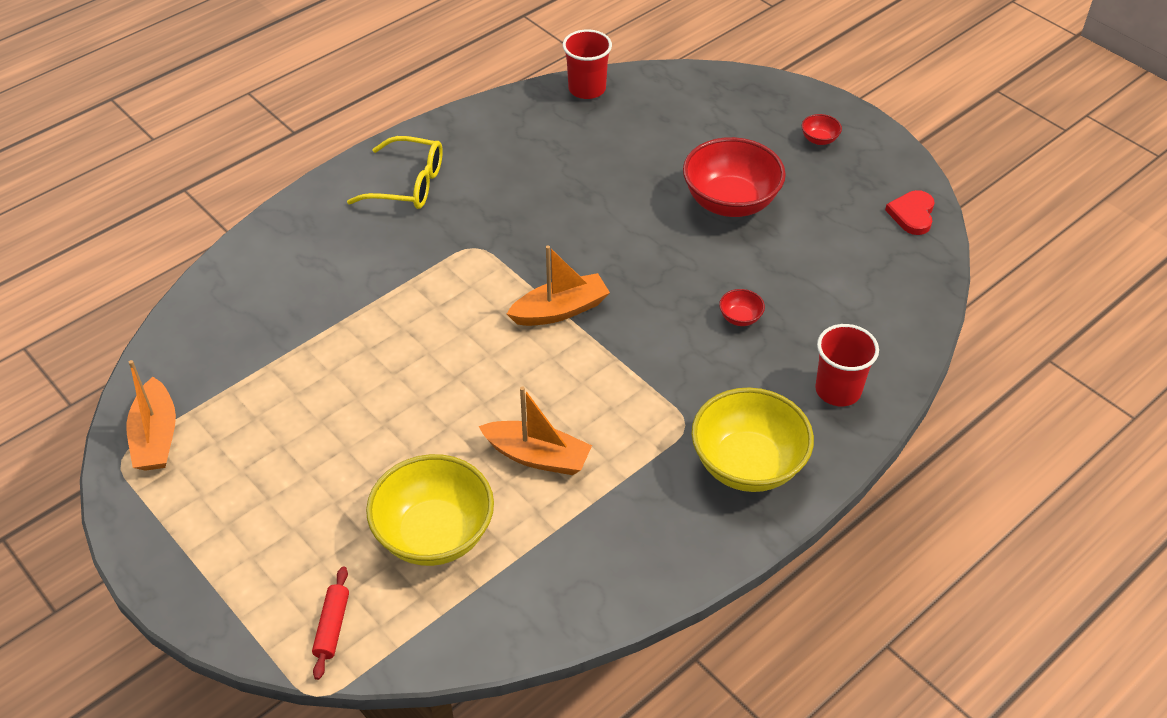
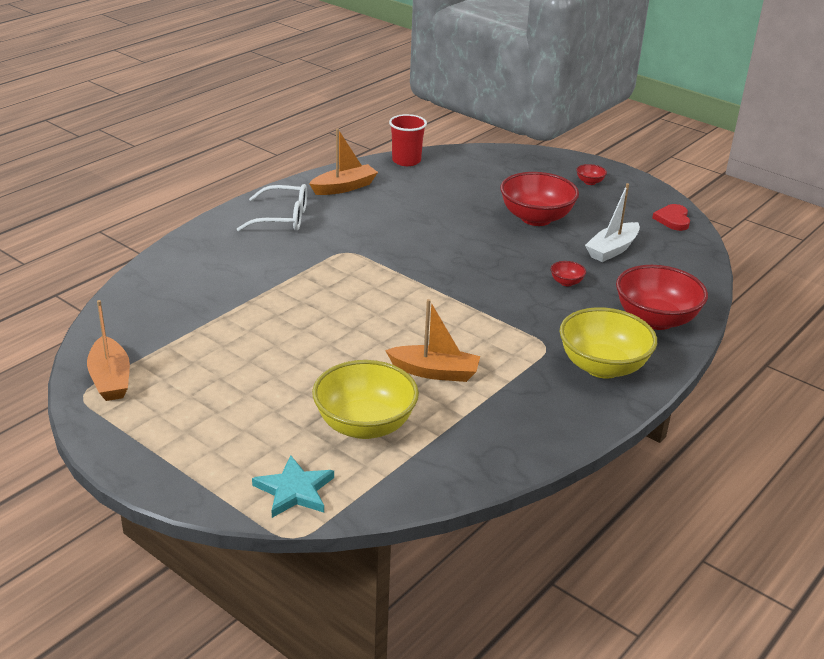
camera: 10 degrees left, 15 degrees down
red rolling pin [312,566,349,680] -> turquoise star [252,455,334,518]
yellow glasses [347,136,443,209] -> white glasses [237,184,307,232]
orange boat [507,245,610,326] -> orange boat moved to [309,128,378,195]
red cup [815,324,879,406] -> red bowl [616,265,708,330]
none -> white boat [585,183,640,262]

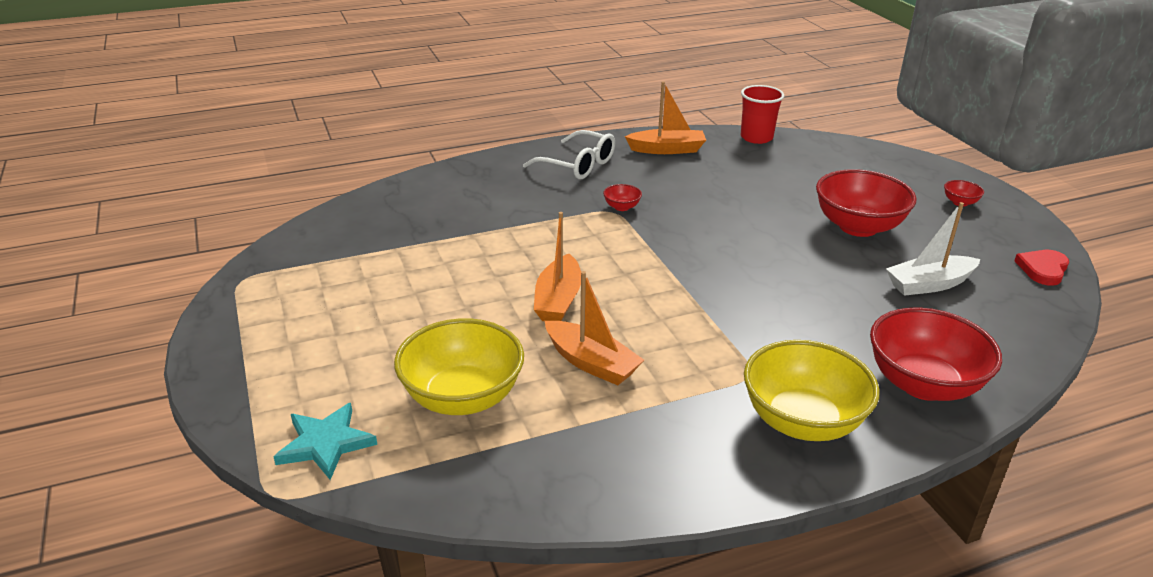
camera: 30 degrees right, 0 degrees up
orange boat [87,300,130,401] -> orange boat moved to [534,212,581,321]
red bowl [551,261,586,286] -> red bowl moved to [603,184,642,211]

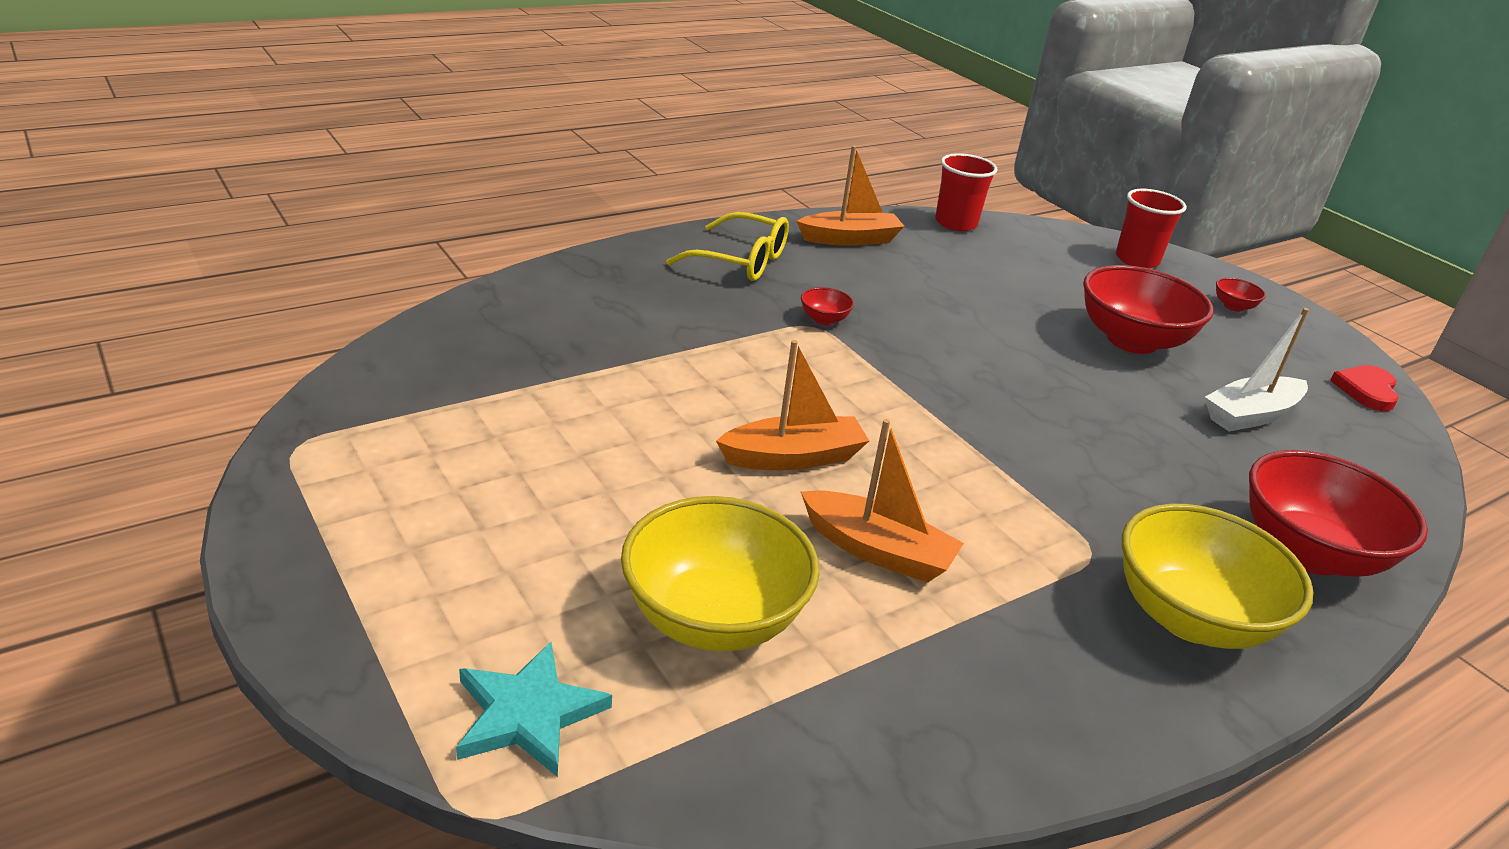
camera: 15 degrees left, 0 degrees up
white glasses [523,130,615,179] -> yellow glasses [666,212,789,281]
orange boat [534,212,581,321] -> orange boat turned 105 degrees counterclockwise [716,340,869,470]
none -> red cup [1116,189,1187,268]

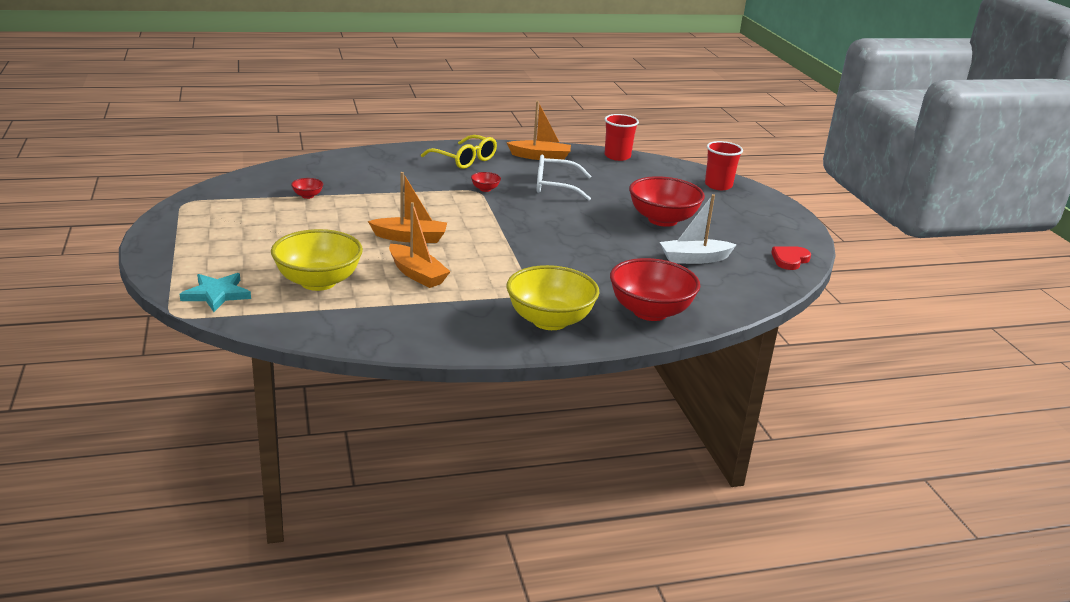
camera: 20 degrees right, 5 degrees down
red bowl [1216,278,1266,312] -> red bowl moved to [291,178,323,199]
none -> white glasses [537,154,591,201]

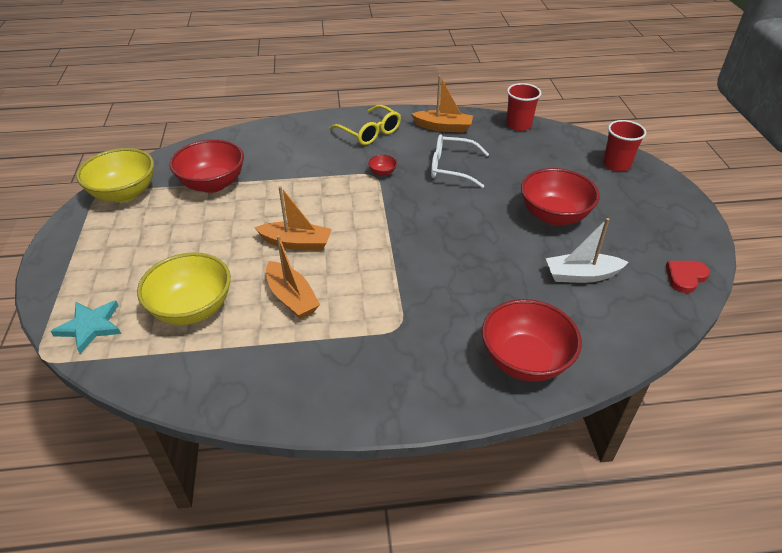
camera: 10 degrees right, 15 degrees up
red bowl [291,178,323,199] -> red bowl [169,139,244,193], size x2.41
yellow bowl [506,265,599,330] -> yellow bowl moved to [76,148,154,203]

